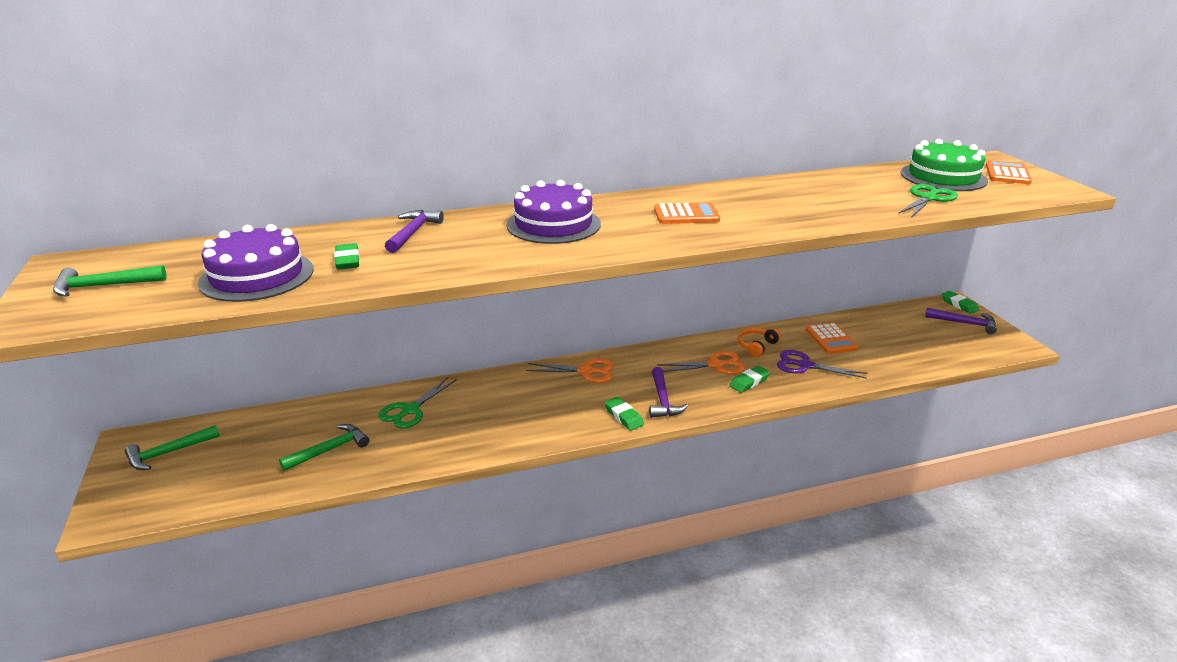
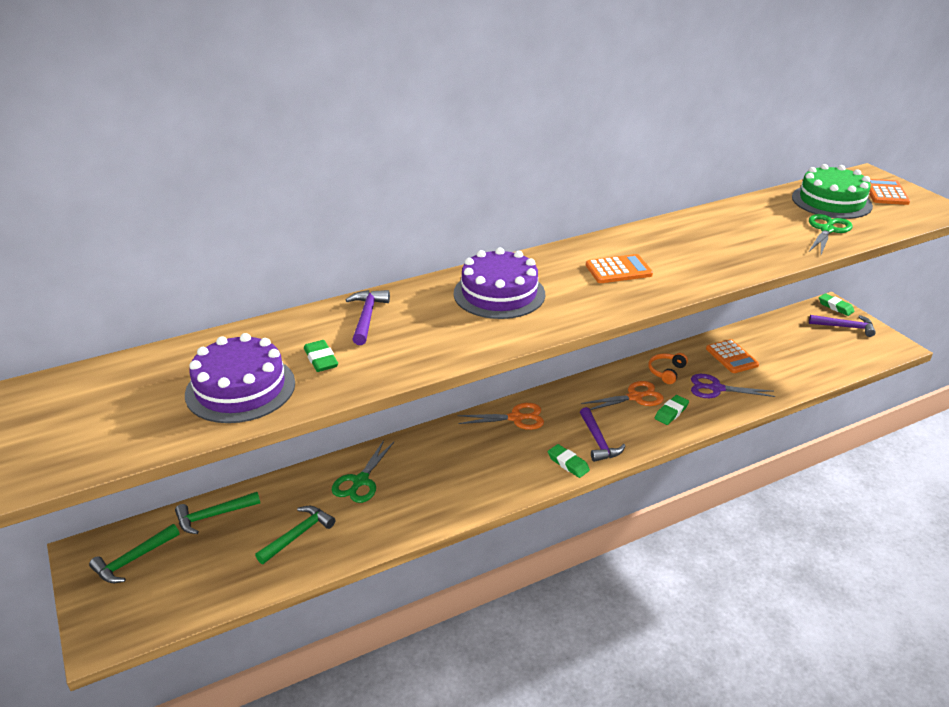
camera: 10 degrees left, 5 degrees up
green hammer [53,265,166,297] -> green hammer moved to [175,492,260,534]

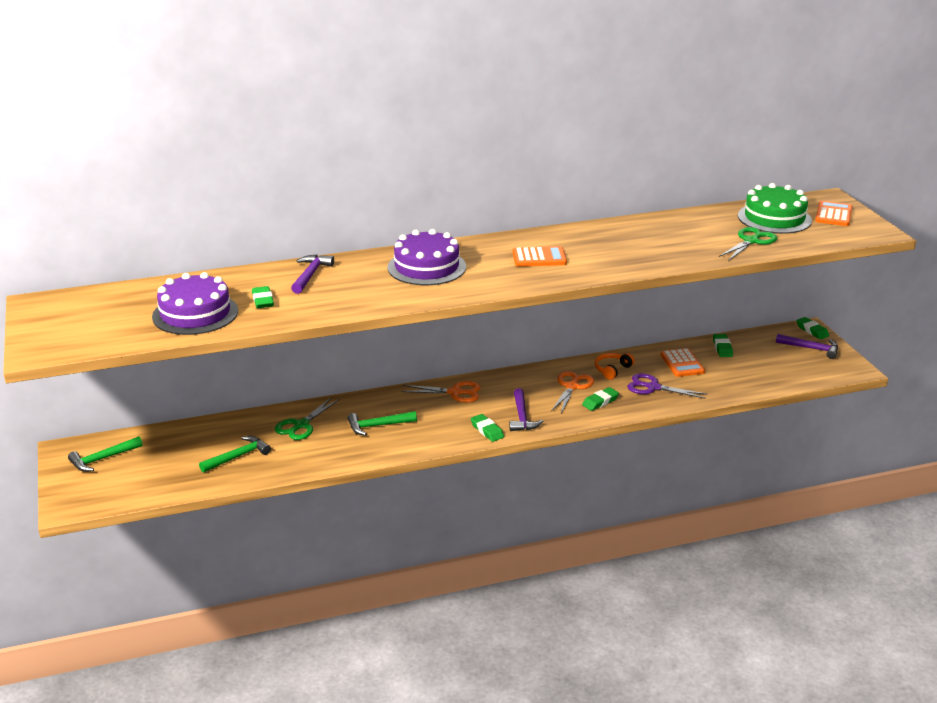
camera: 10 degrees right, 5 degrees down
green hammer [175,492,260,534] -> green hammer moved to [347,411,417,436]
orange scissors [581,381,664,410] -> orange scissors turned 60 degrees counterclockwise [551,371,594,414]
none -> green eraser [713,334,733,357]

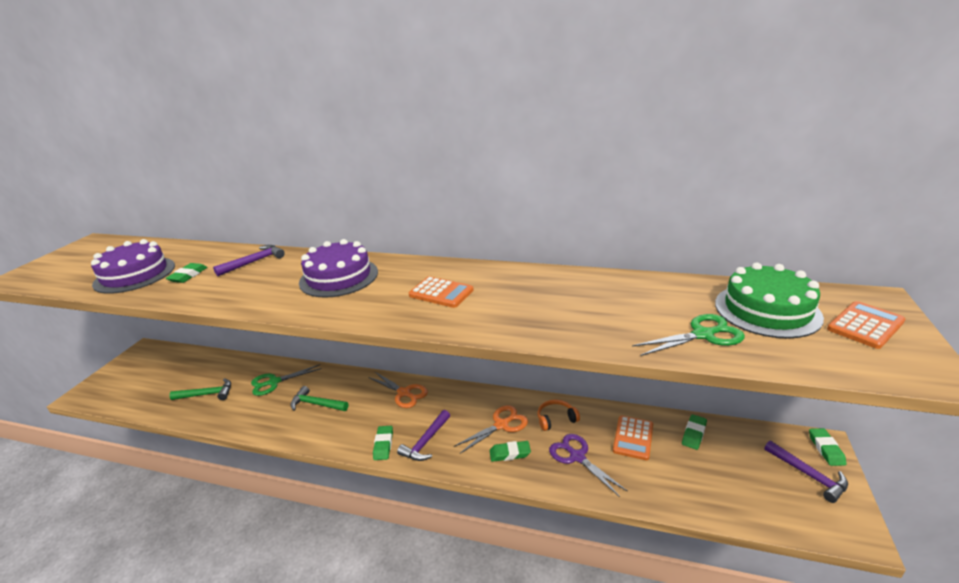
camera: 35 degrees right, 0 degrees up
green hammer [68,436,143,472] -> none

